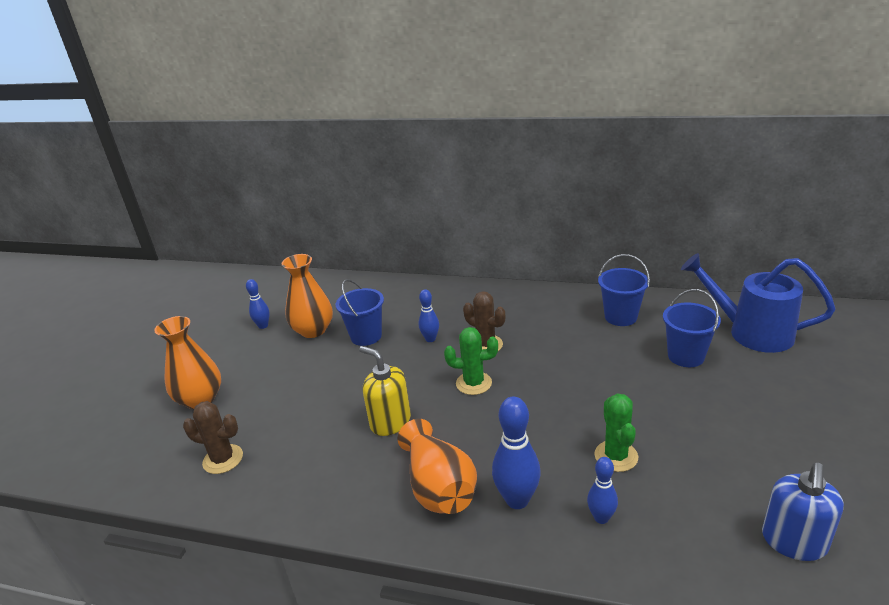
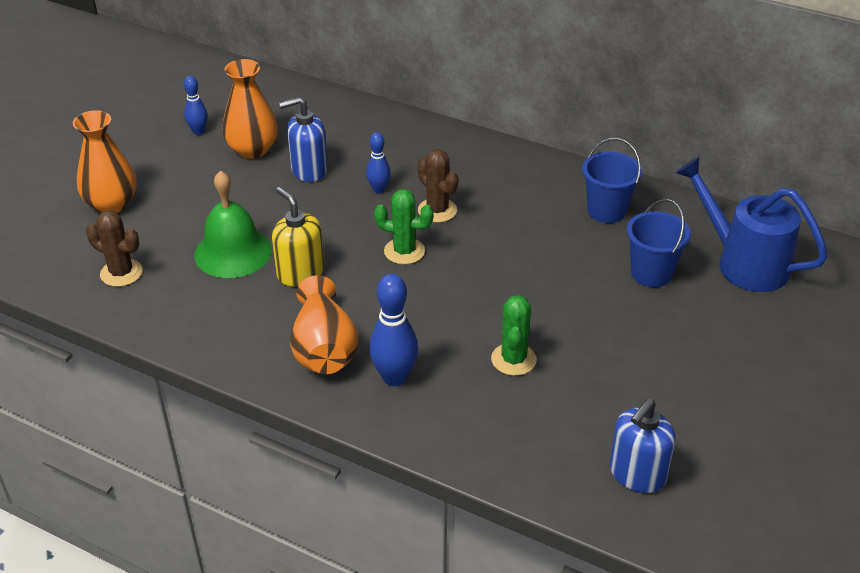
camera: 10 degrees right, 10 degrees up
blue bucket [336,279,384,346] -> blue soap dispenser [279,97,328,182]
blue bowling pin [587,457,618,524] -> none
none -> green bell [194,170,272,278]

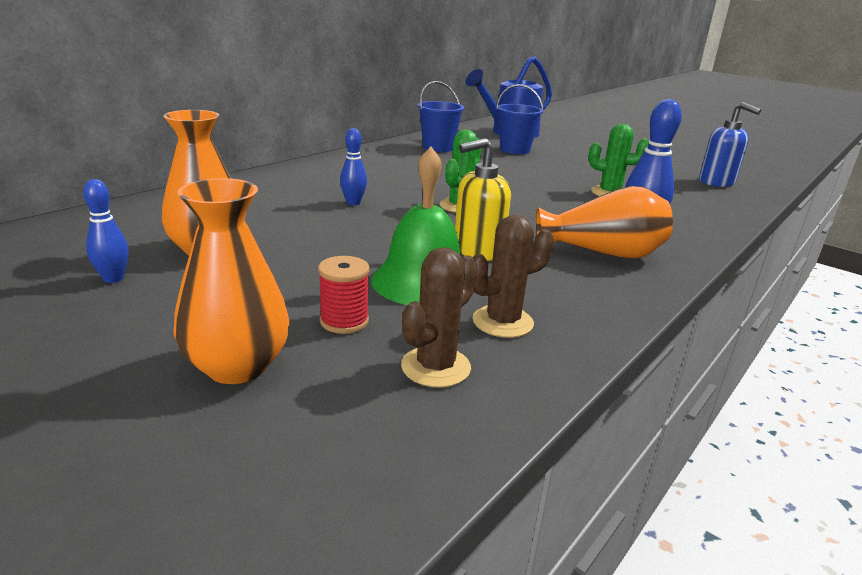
camera: 80 degrees left, 15 degrees down
blue soap dispenser [279,97,328,182] -> none
brown cactus [417,149,458,222] -> brown cactus moved to [473,215,554,338]
none -> red spool [318,256,370,334]

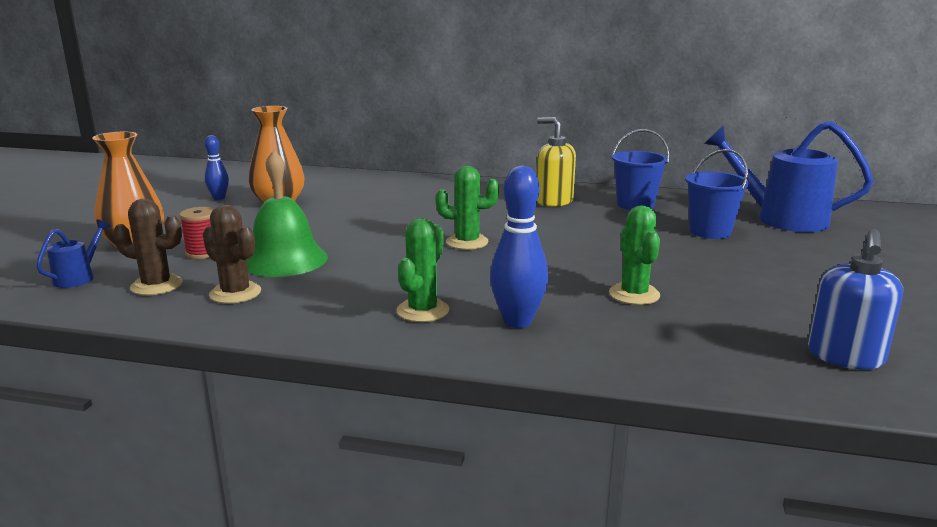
camera: 65 degrees right, 5 degrees down
blue bowling pin [340,128,367,205] -> none
yellow soap dispenser [455,138,511,261] -> yellow soap dispenser moved to [536,117,576,207]
orange vase [536,186,673,259] -> green cactus [397,218,449,322]
none -> blue watering can [36,219,111,288]

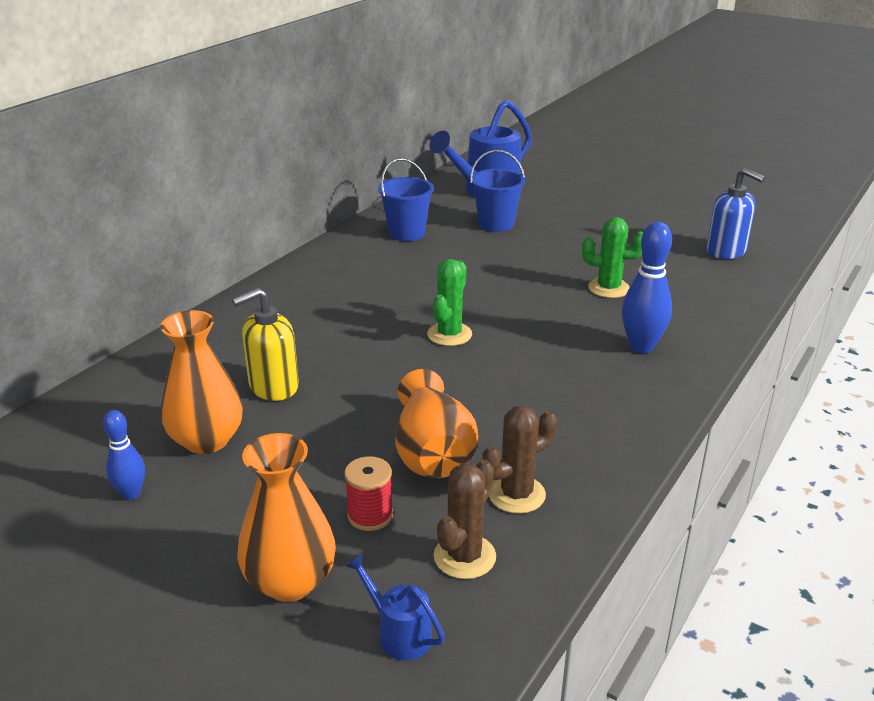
camera: 70 degrees left, 10 degrees up
green bell [246,150,328,277] -> orange vase [395,369,478,478]
green cactus [397,218,449,322] -> none
yellow soap dispenser [536,117,576,207] -> yellow soap dispenser moved to [232,288,299,401]

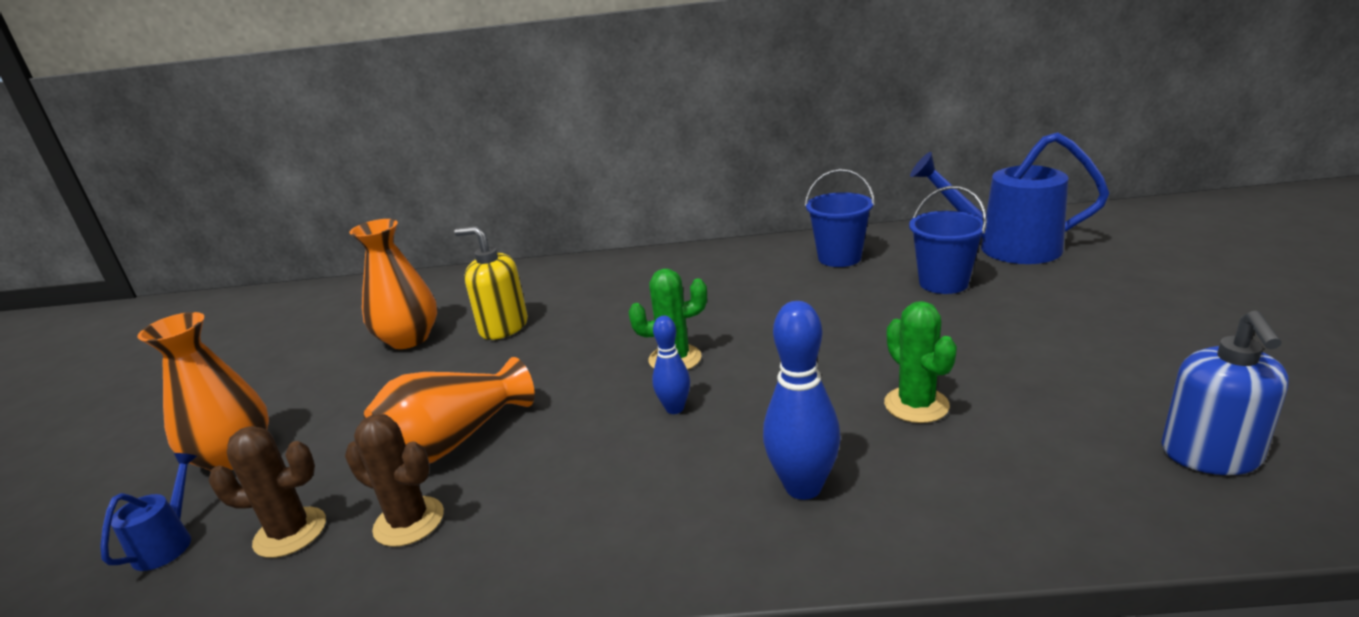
camera: 60 degrees right, 5 degrees down
blue bowling pin [103,410,145,500] -> blue bowling pin moved to [652,316,690,414]
red spool [344,456,393,531] -> none

